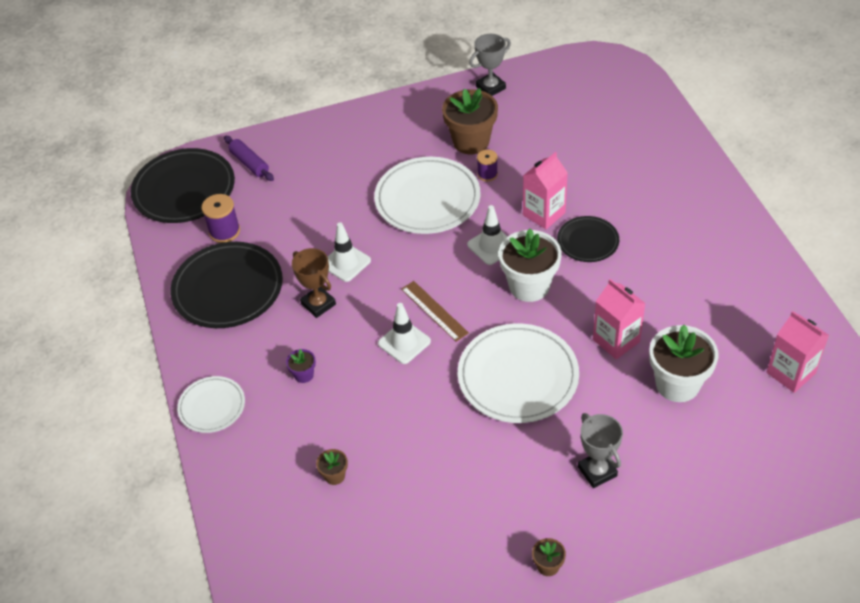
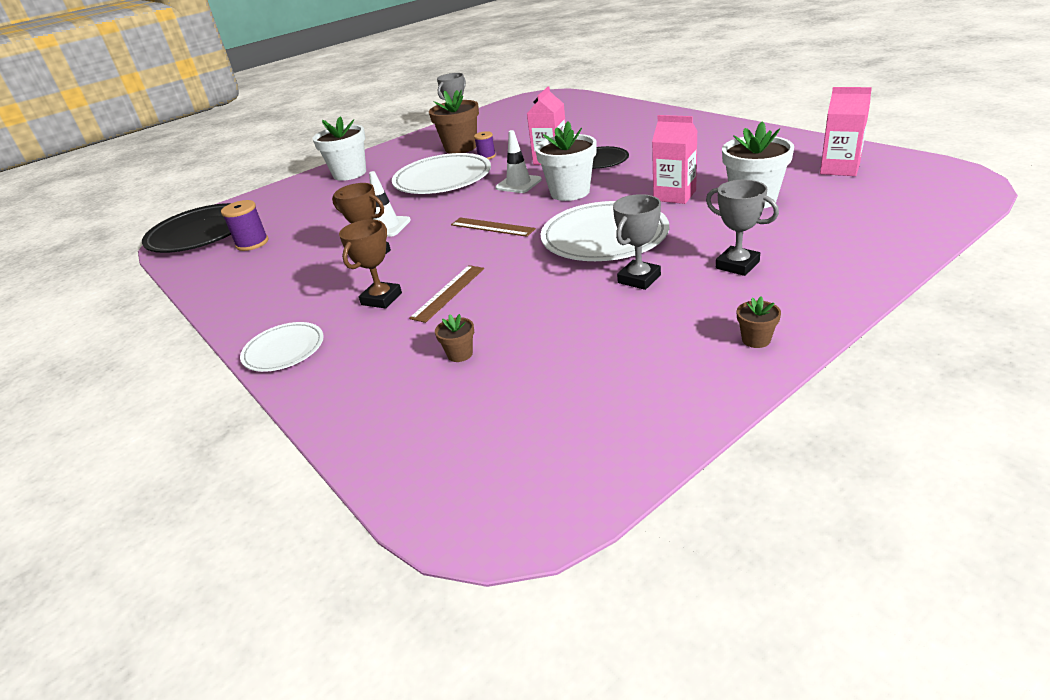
camera: 20 degrees left, 15 degrees down
black plate [170,242,283,328] -> none
purple rolling pin [224,136,274,181] -> none
purple flower pot [286,349,316,383] -> brown trophy [339,219,402,309]
white traffic cone [378,303,431,364] -> none
none -> white flower pot [312,117,366,181]
none -> brown ruler [409,265,484,323]
none -> grey trophy [613,194,661,290]

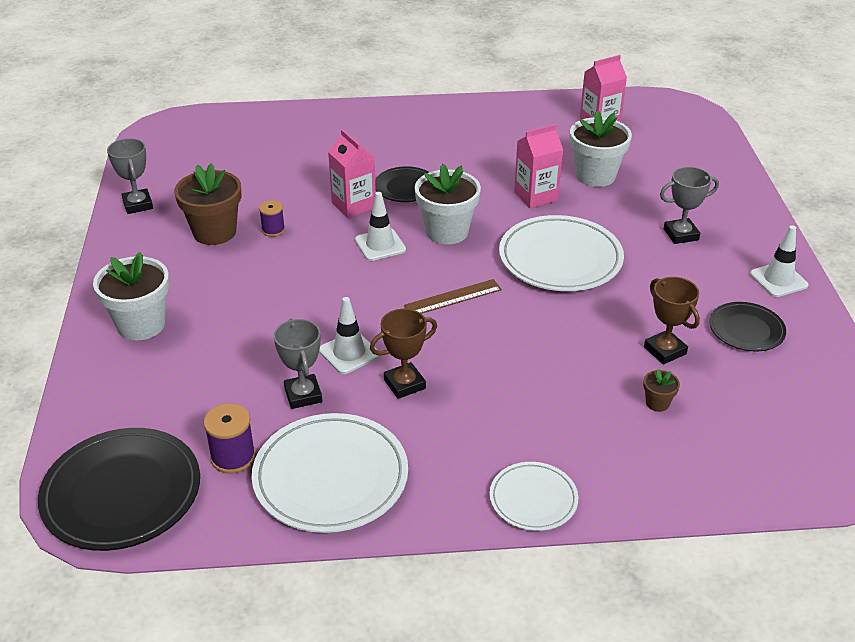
camera: 60 degrees left, 5 degrees up
brown trophy [339,219,402,309] -> brown trophy moved to [644,277,700,365]
white plate [392,153,491,194] -> white plate moved to [252,413,408,533]
brown ruler [409,265,484,323] -> none
grey trophy [613,194,661,290] -> grey trophy moved to [273,319,322,409]
brown flower pot [737,296,781,348] -> white traffic cone [750,226,809,297]
none -> black plate [709,302,786,351]

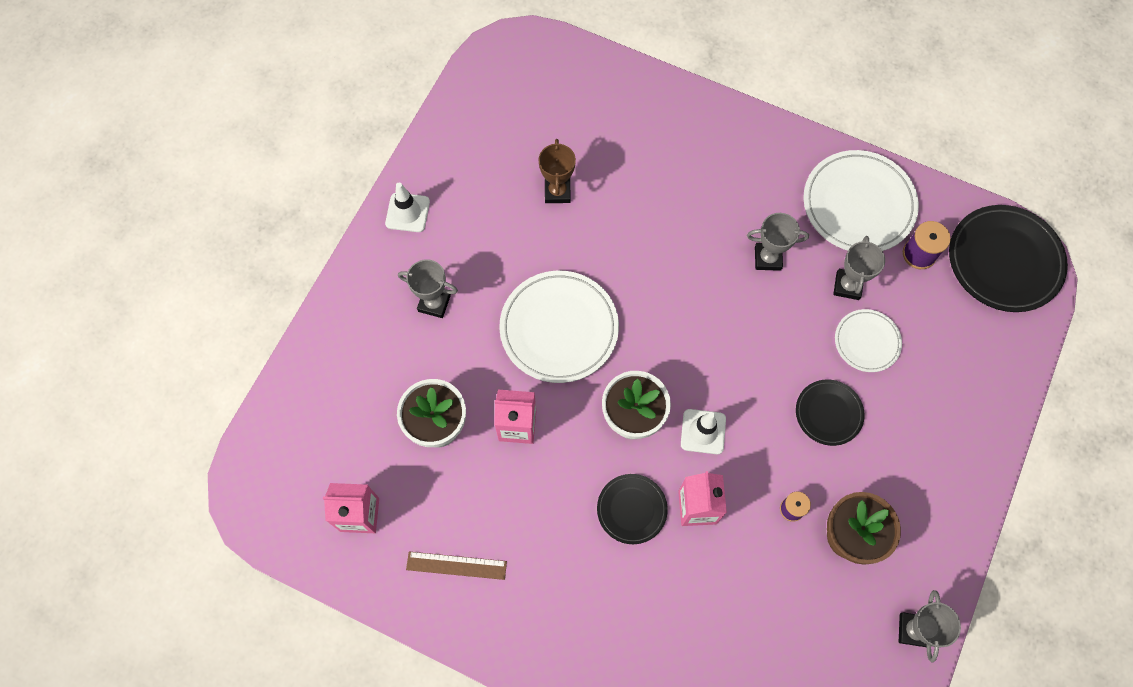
camera: 150 degrees left, 30 degrees up
white flower pot [93,252,169,340] -> none
white traffic cone [319,297,380,374] -> none
brown trophy [370,309,437,399] -> grey trophy [747,213,809,271]
brown ruler [404,279,502,314] -> brown ruler moved to [406,552,507,580]
white plate [490,462,578,531] -> white plate moved to [835,309,902,372]
brown flower pot [643,369,680,412] -> none
black plate [709,302,786,351] -> black plate moved to [796,380,865,446]

